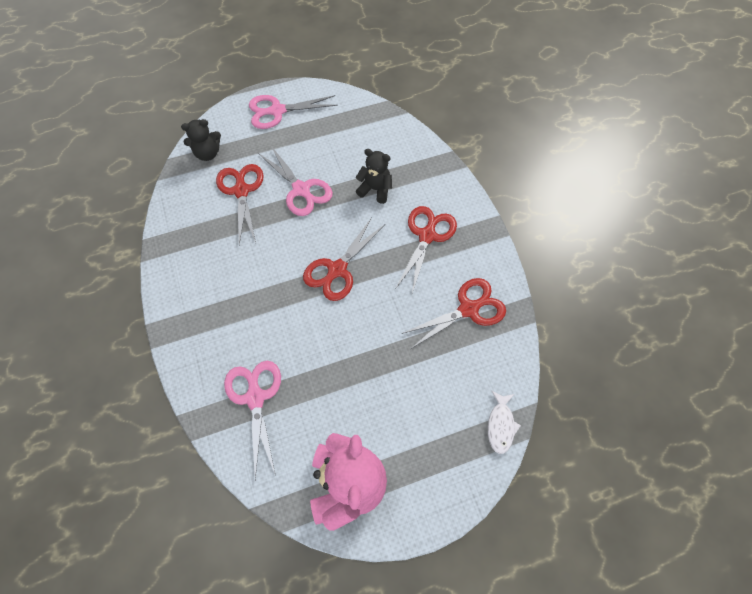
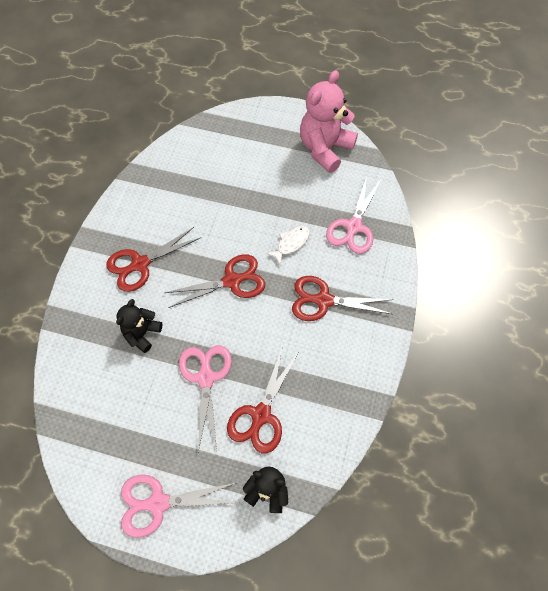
camera: 145 degrees left, 0 degrees up
pink scissors [249,95,338,129] -> pink scissors turned 150 degrees clockwise [121,475,239,538]
black teddy bear [355,149,392,204] -> black teddy bear turned 60 degrees clockwise [116,299,162,353]
red scissors [401,278,506,348] -> red scissors moved to [292,276,393,321]
white fish [488,390,521,454] -> white fish moved to [266,226,310,265]

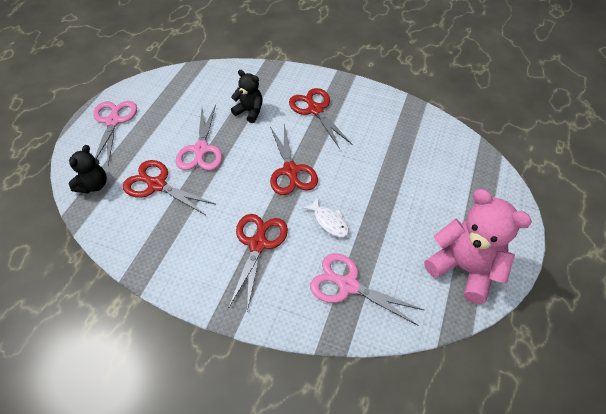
camera: 95 degrees right, 10 degrees down
pink scissors [179,345,232,452] -> pink scissors turned 90 degrees clockwise [176,105,222,170]

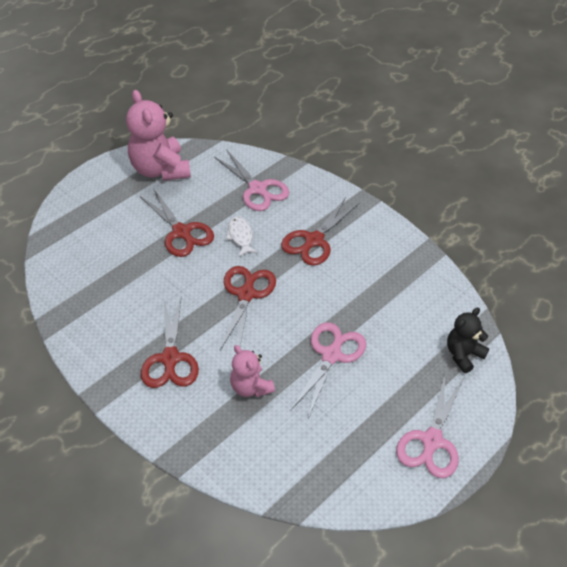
camera: 155 degrees left, 5 degrees down
red scissors [123,160,215,215] -> red scissors moved to [140,190,214,257]
black teddy bear [231,70,263,123] -> pink teddy bear [230,345,275,397]

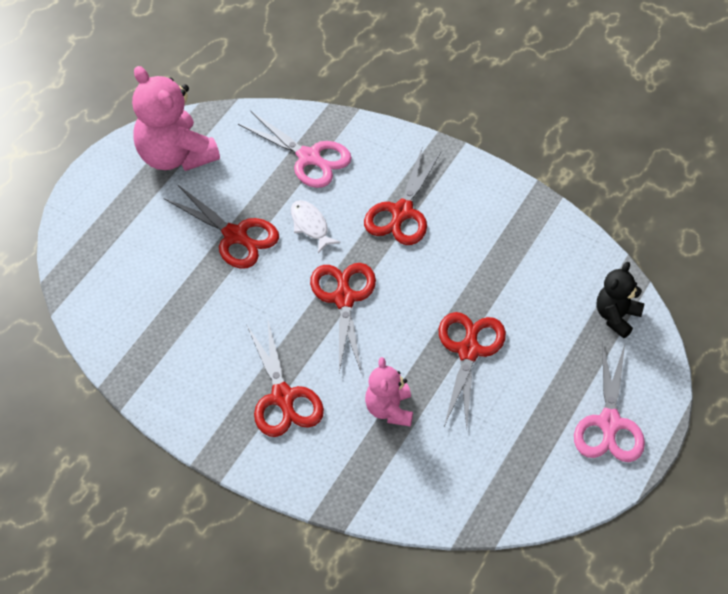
camera: 15 degrees left, 5 degrees up
pink teddy bear [230,345,275,397] -> pink teddy bear turned 45 degrees clockwise [365,357,413,427]
pink scissors [290,322,366,418] -> red scissors [439,312,506,429]

